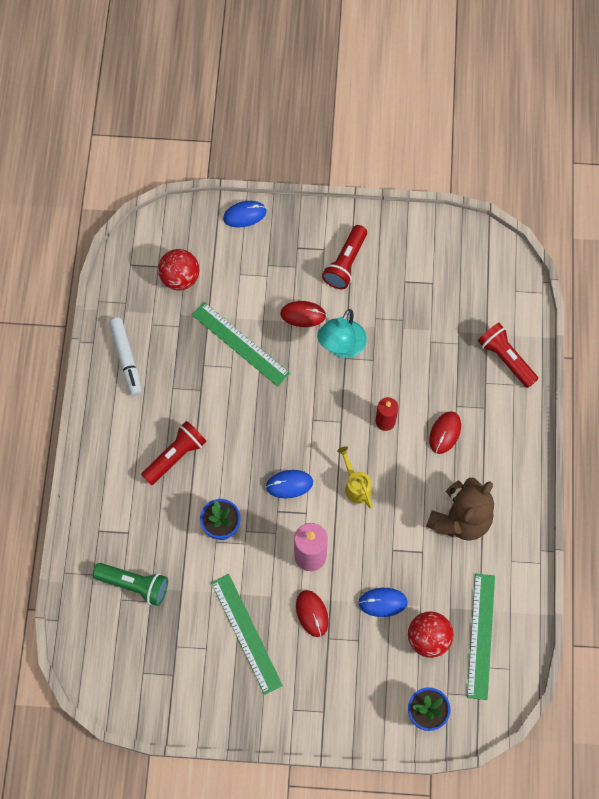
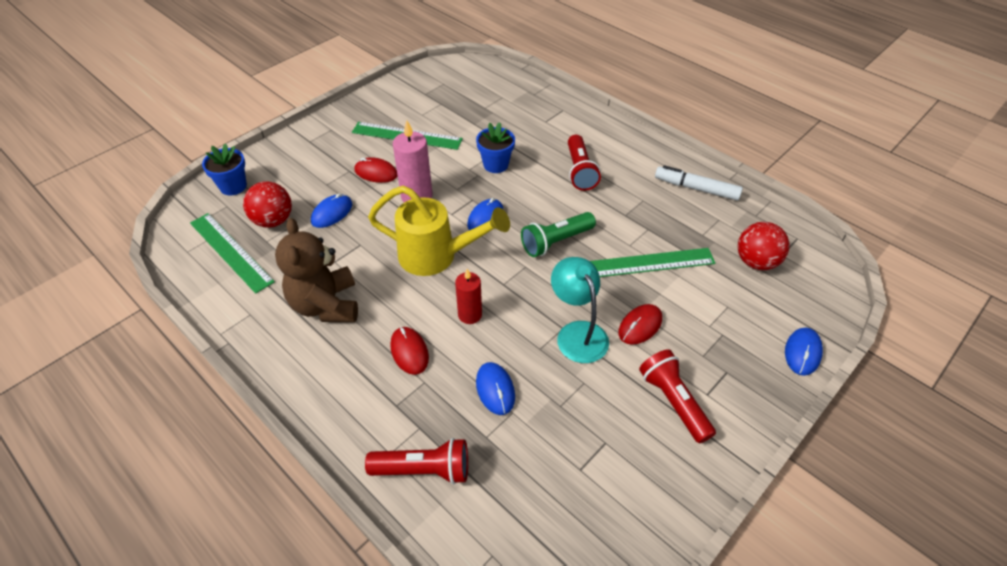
camera: 130 degrees right, 20 degrees down
green flashlight [93,563,168,606] -> green flashlight moved to [521,212,596,257]
yellow watering can [337,446,372,508] -> yellow watering can [368,186,510,276], size x1.94
none -> blue mouse [476,362,515,415]

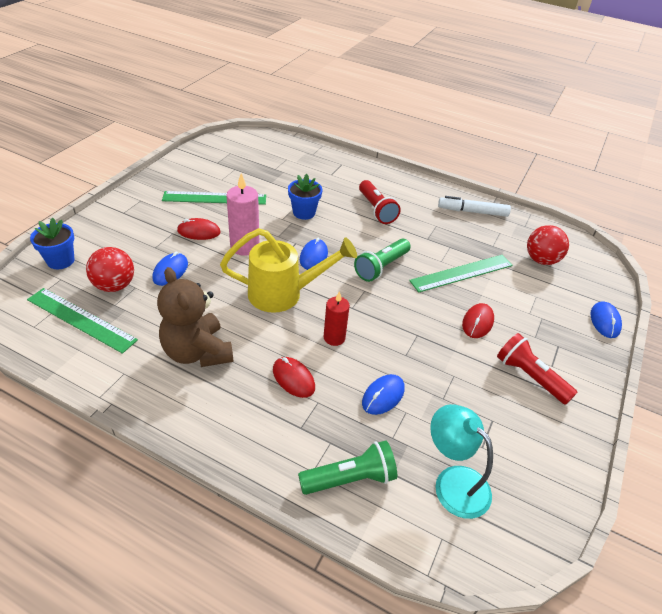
camera: 20 degrees left, 5 degrees down
red flashlight [365,438,468,484] -> green flashlight [298,440,397,495]
blue mouse [476,362,515,415] -> blue mouse turned 75 degrees clockwise [362,374,405,415]
turquoise lamp [551,257,609,363] -> turquoise lamp moved to [430,404,493,519]

